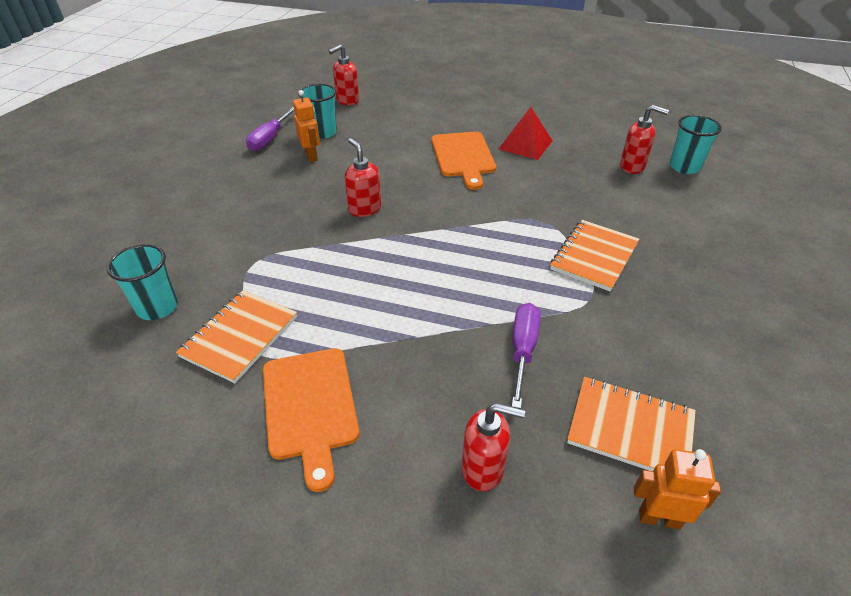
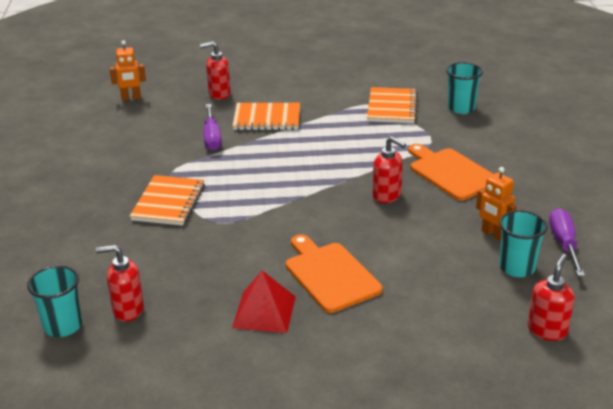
camera: 160 degrees right, 10 degrees down
orange cutting board [263,348,360,492] -> orange cutting board moved to [408,144,494,201]
orange notebook [567,377,696,471] -> orange notebook moved to [232,103,300,130]

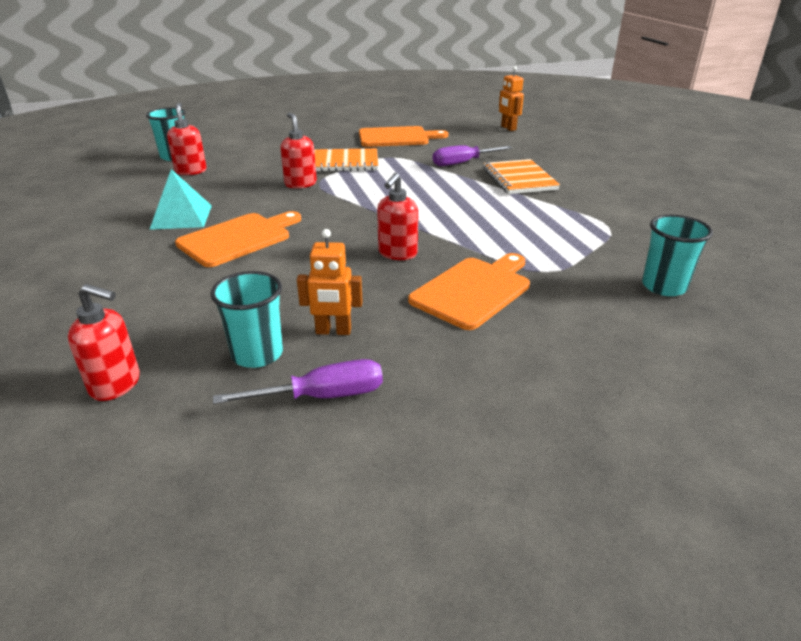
camera: 75 degrees right, 0 degrees up
red soap dispenser [200,41,231,100] -> red soap dispenser moved to [280,113,317,189]
red pyramid [232,271,296,333] -> turquoise pyramid [149,169,212,230]
orange notebook [367,87,418,123] -> none
orange robot [476,167,517,241] -> orange robot turned 120 degrees counterclockwise [297,229,363,335]
none -> orange cutting board [359,126,448,147]

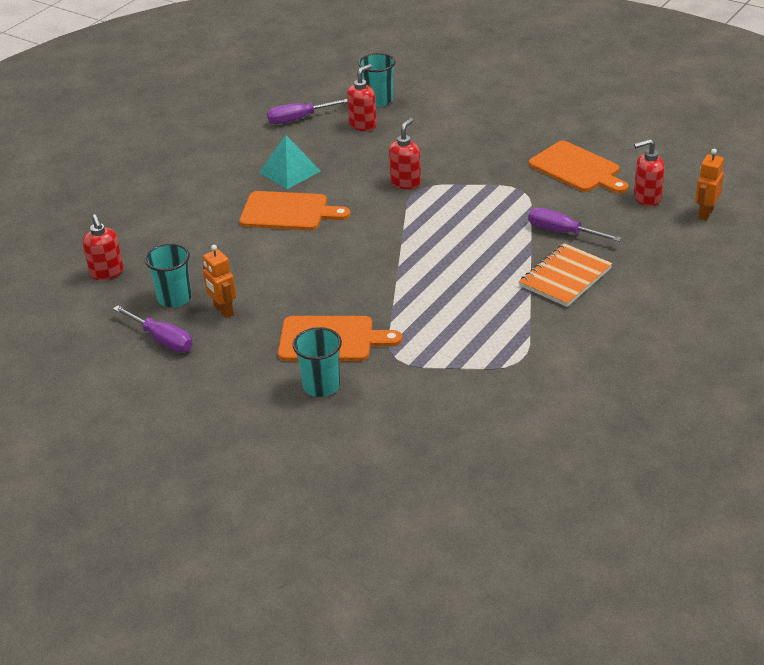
camera: 55 degrees right, 5 degrees up
orange notebook [314,148,378,172] -> none
red soap dispenser [377,172,418,260] -> red soap dispenser moved to [634,139,665,206]
turquoise cup [642,215,713,296] -> turquoise cup moved to [293,327,342,397]
none -> purple screwdriver [267,99,347,124]

